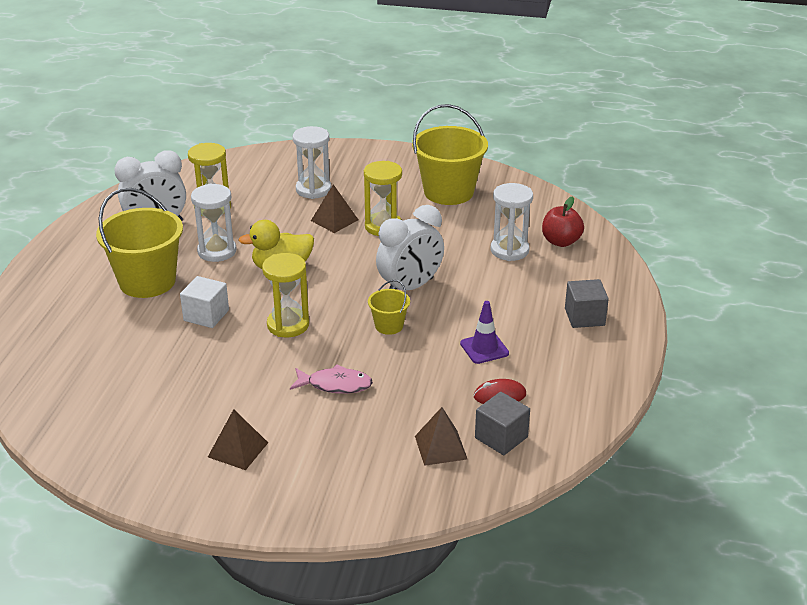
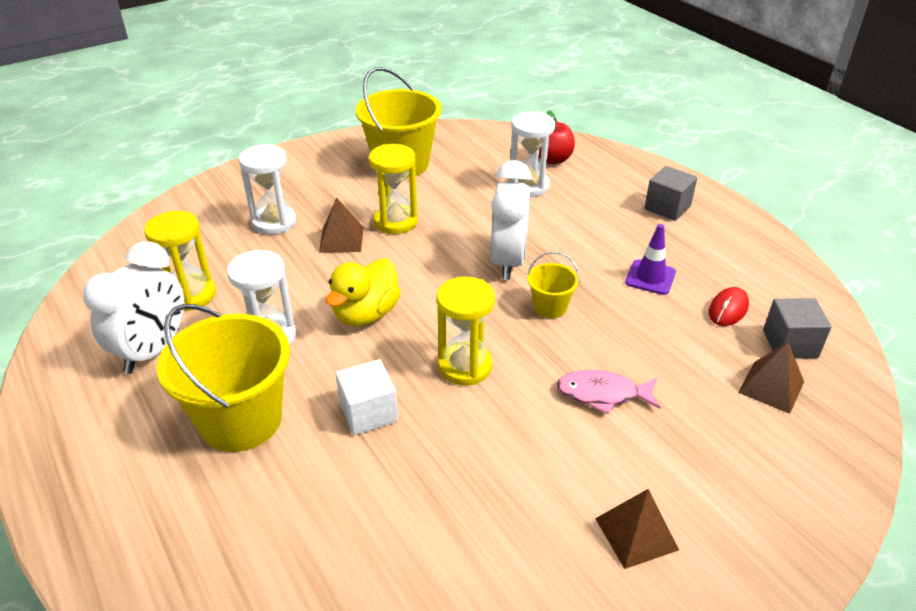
camera: 45 degrees left, 5 degrees up
pink fish [290,364,373,394] -> pink fish turned 135 degrees counterclockwise [557,370,661,415]

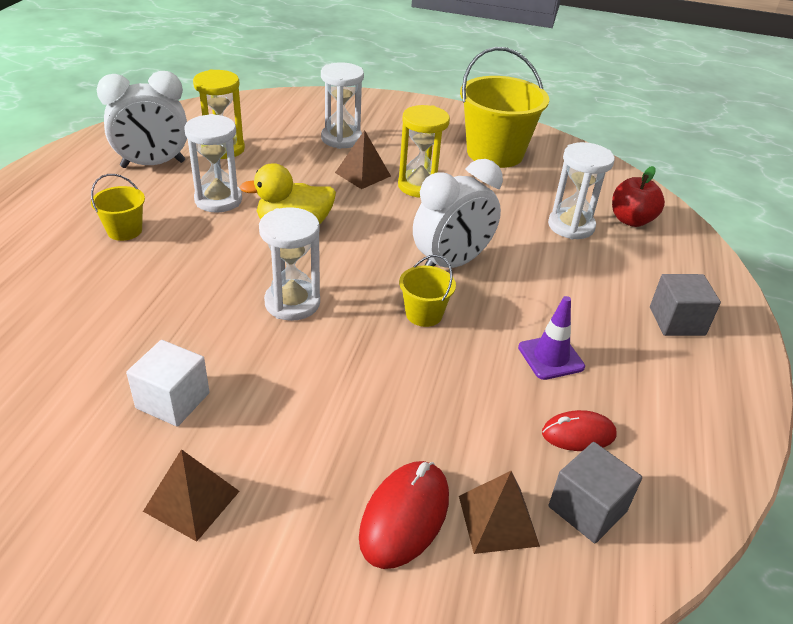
camera: 45 degrees right, 0 degrees up
yellow bucket [157,304,290,452] -> yellow bucket [91,174,145,241], size x0.48
white cube [336,359,398,435] -> white cube moved to [126,340,209,427]
yellow hourglass [436,277,495,385] -> white hourglass [259,207,320,321]
pink fish [557,370,661,415] -> none
none -> red mouse [359,461,449,569]

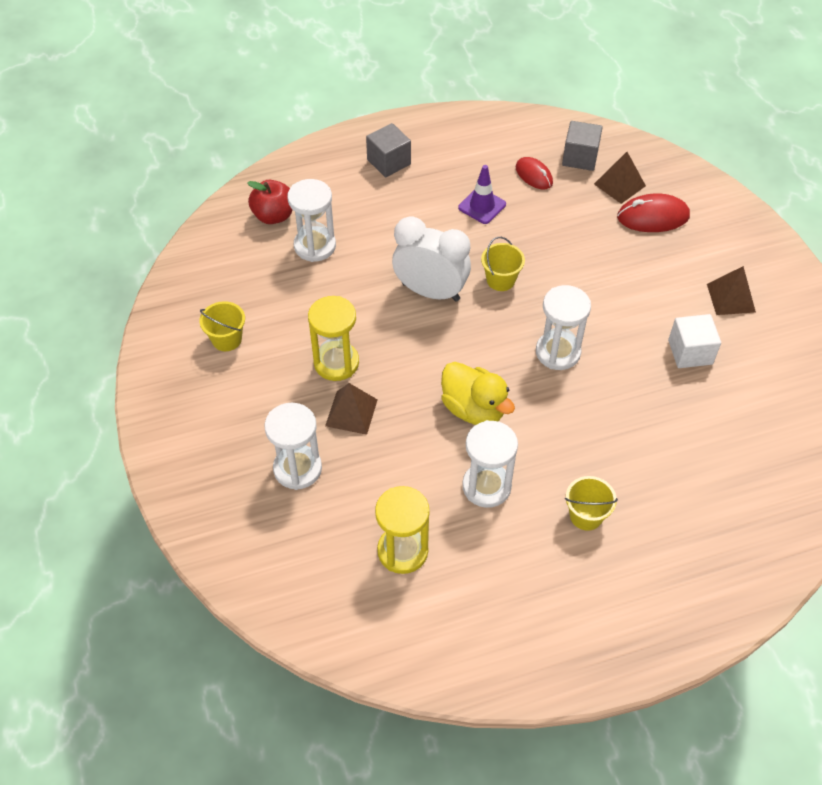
camera: 120 degrees left, 15 degrees up
white clock [97,71,187,168] -> none
yellow bucket [460,47,549,168] -> yellow bucket [199,301,245,351], size x0.48

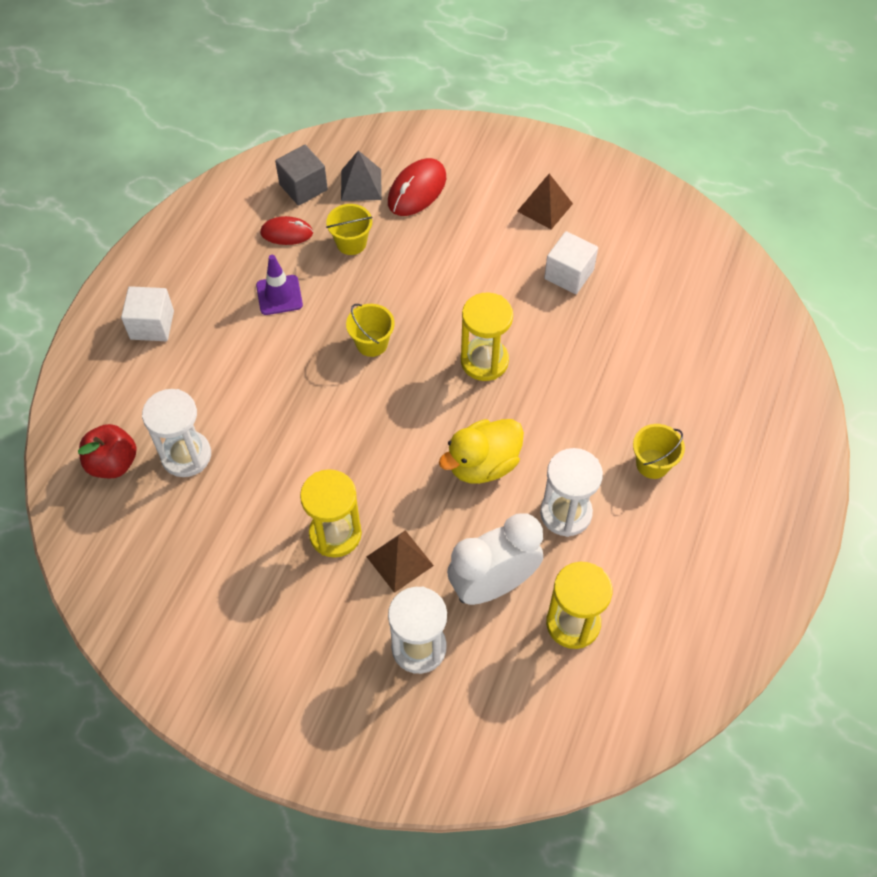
camera: 50 degrees left, 5 degrees up
yellow bucket [199,301,245,351] -> yellow bucket moved to [326,204,373,255]
grey cube [366,123,411,177] -> white cube [121,286,174,341]
white clock [392,216,471,302] -> white clock moved to [447,513,543,605]
yellow duck [441,362,515,425] -> yellow duck turned 150 degrees clockwise [439,419,524,484]
white hourglass [536,285,591,370] -> yellow hourglass [461,293,513,381]
brown pyramid [594,152,646,204] -> grey pyramid [341,150,382,201]

